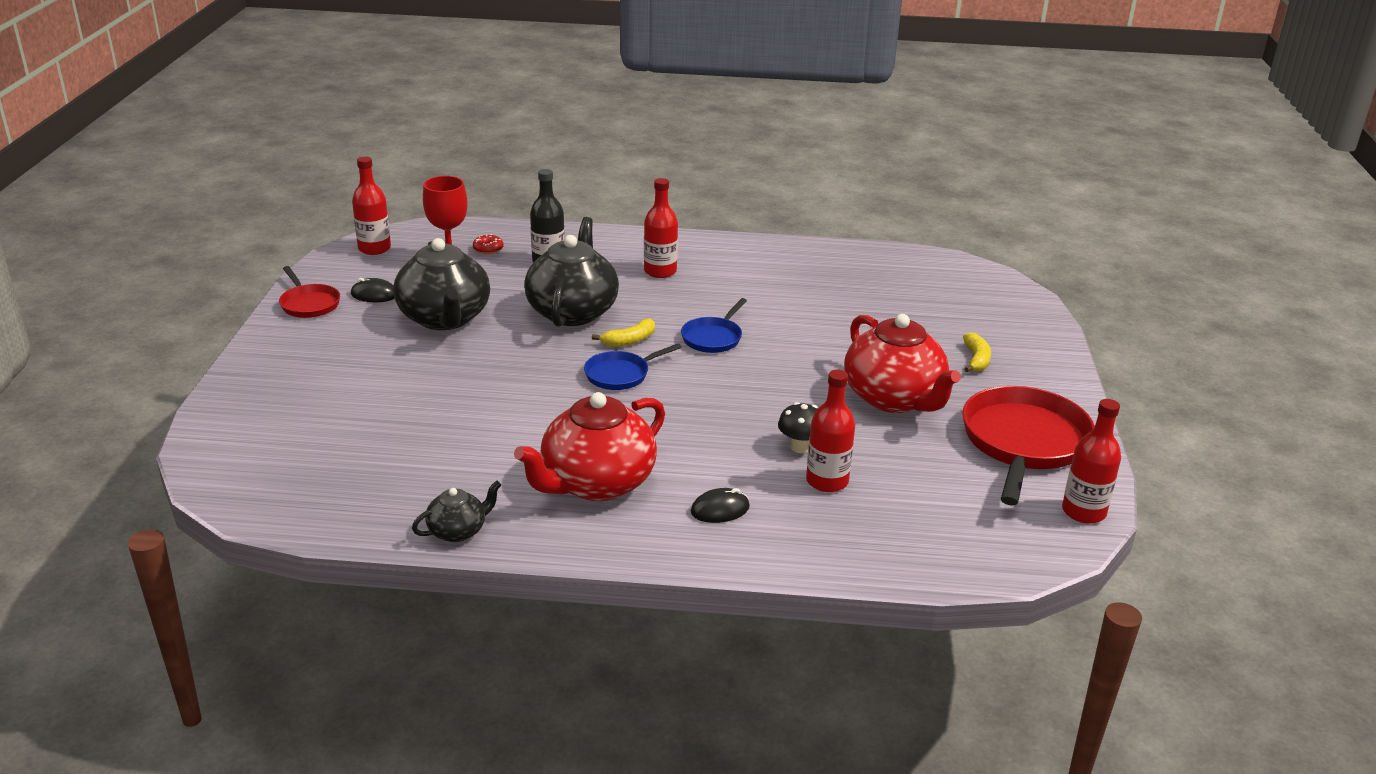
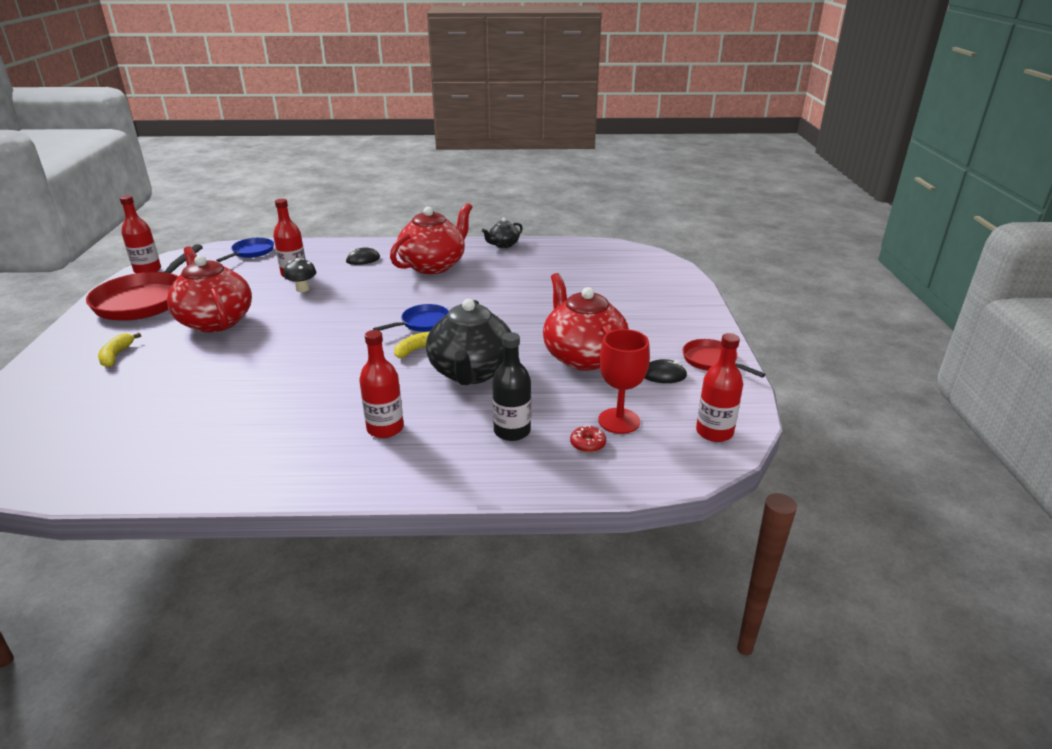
camera: 175 degrees right, 0 degrees up
black teapot [394,238,490,330] -> red teapot [543,273,629,371]
blue pan [681,298,747,353] -> blue pan moved to [216,238,274,262]

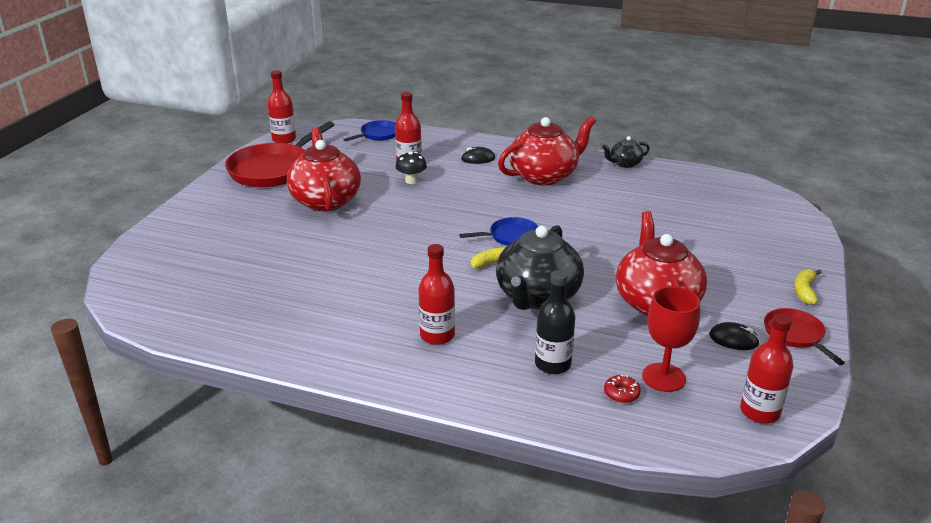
camera: 20 degrees right, 0 degrees up
yellow banana [98,333,141,367] -> yellow banana moved to [794,269,822,305]

